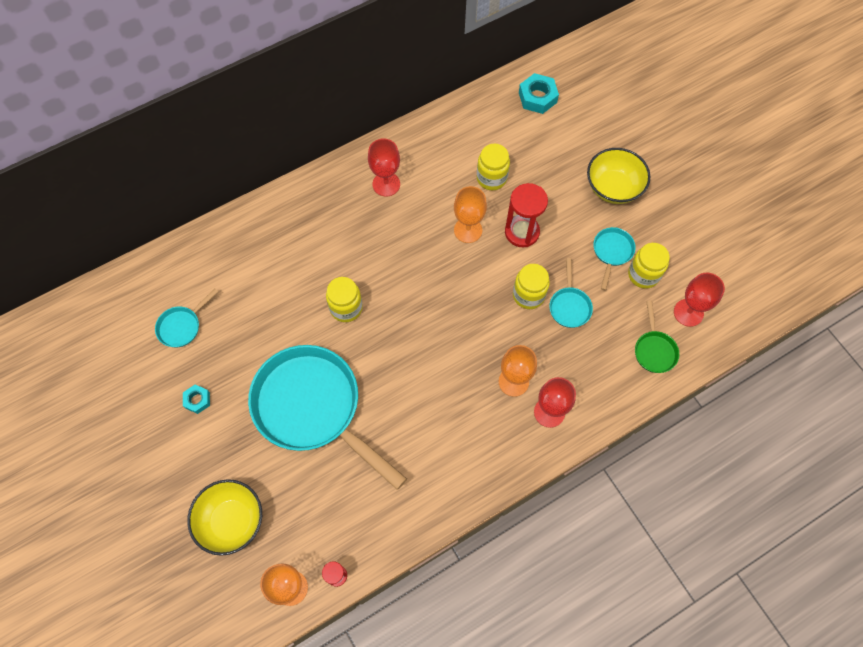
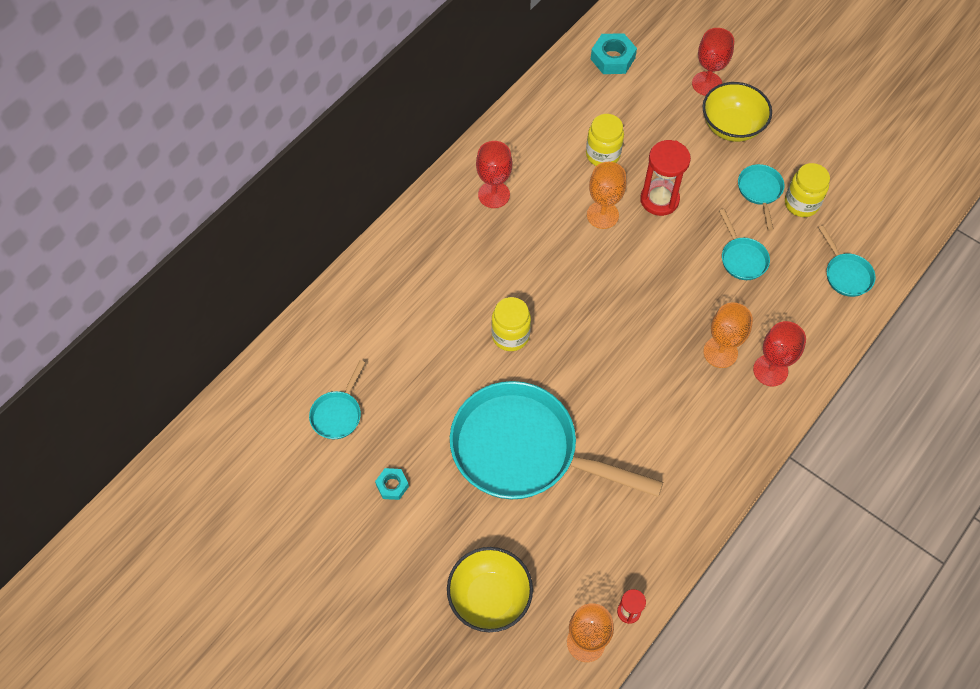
camera: 20 degrees left, 5 degrees down
yellow jar [513,264,550,309] -> none
green pan [635,301,679,373] -> turquoise pan [819,225,876,297]
red goblet [674,273,725,327] -> red goblet moved to [692,28,734,96]

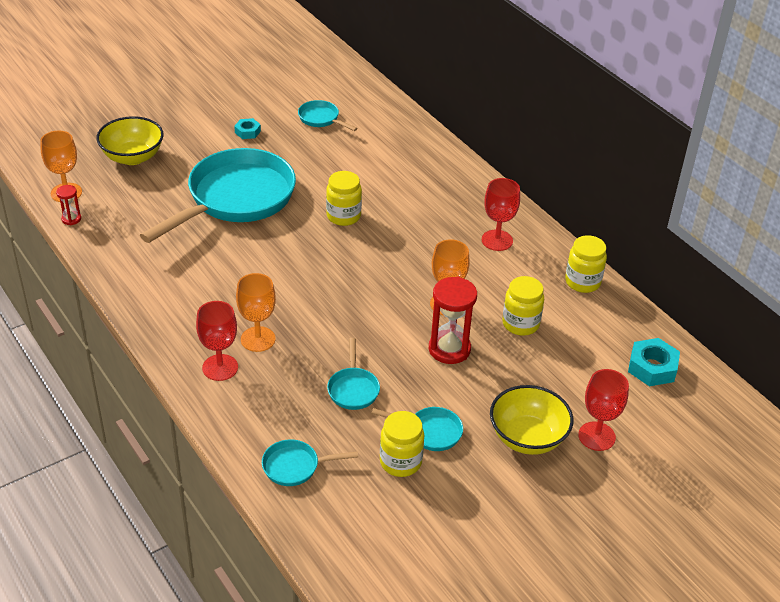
camera: 105 degrees right, 20 degrees down
turquoise pan [719,209,770,280] -> turquoise pan turned 90 degrees counterclockwise [327,338,380,410]
none -> yellow jar [565,235,607,293]

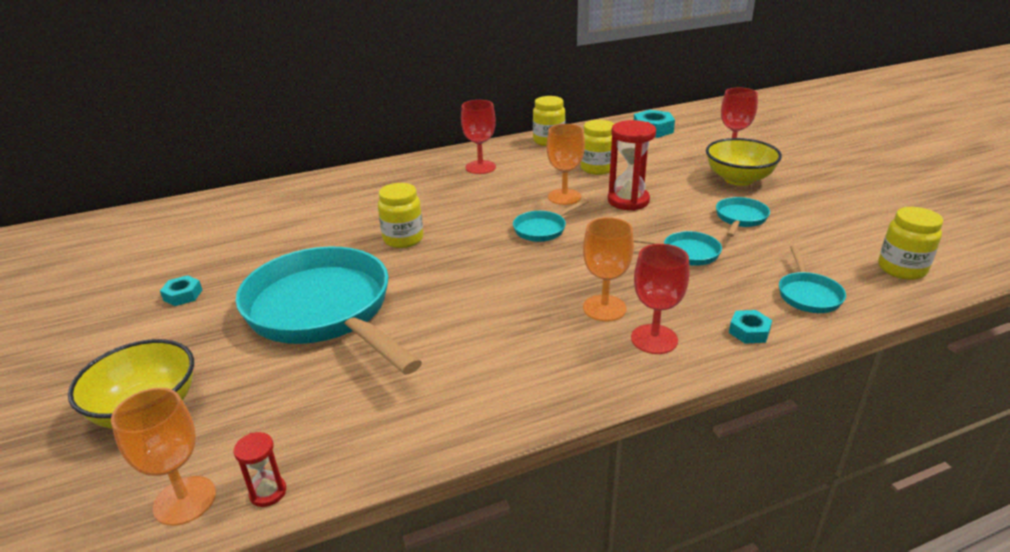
camera: 75 degrees left, 10 degrees down
turquoise pan [298,100,358,131] -> turquoise pan moved to [513,199,589,242]
yellow jar [380,411,424,477] -> yellow jar moved to [878,207,943,280]
none -> turquoise nut [729,310,772,344]

